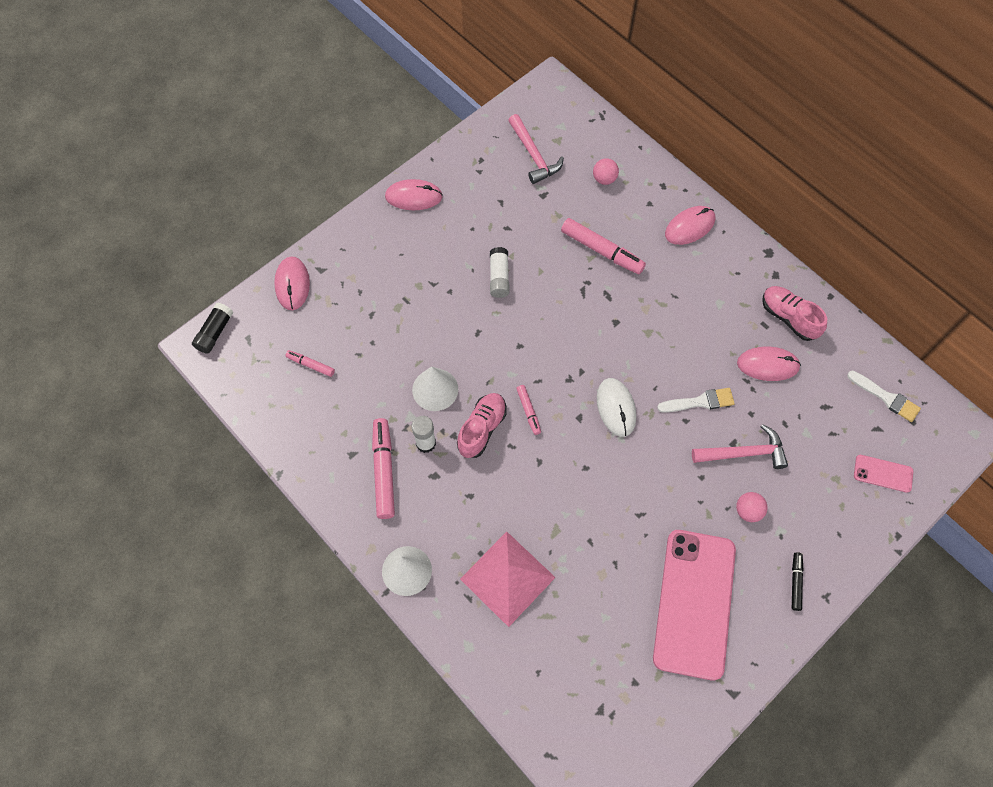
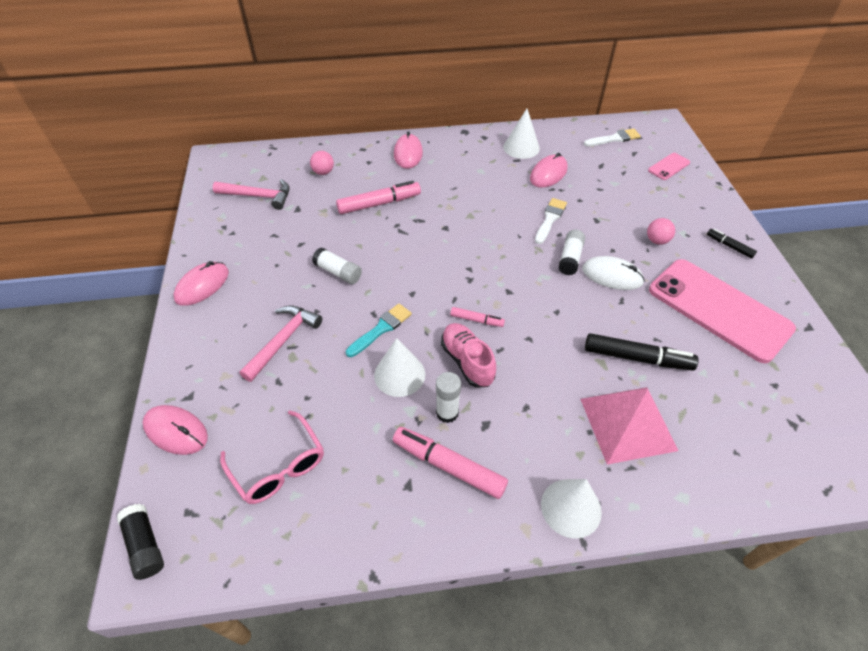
camera: 55 degrees left, 15 degrees down
pink marker [285,350,335,377] -> pink glasses [220,410,324,504]
white mouse [597,378,636,437] -> white mouse moved to [582,256,645,290]
pink hammer [692,424,788,469] -> pink hammer moved to [239,305,322,382]
pink shoe [762,286,827,341] -> white cone [503,109,540,159]
none -> turquoise brush [346,304,412,357]
none -> white glue stick [558,230,585,275]
none -> black marker [585,333,699,371]

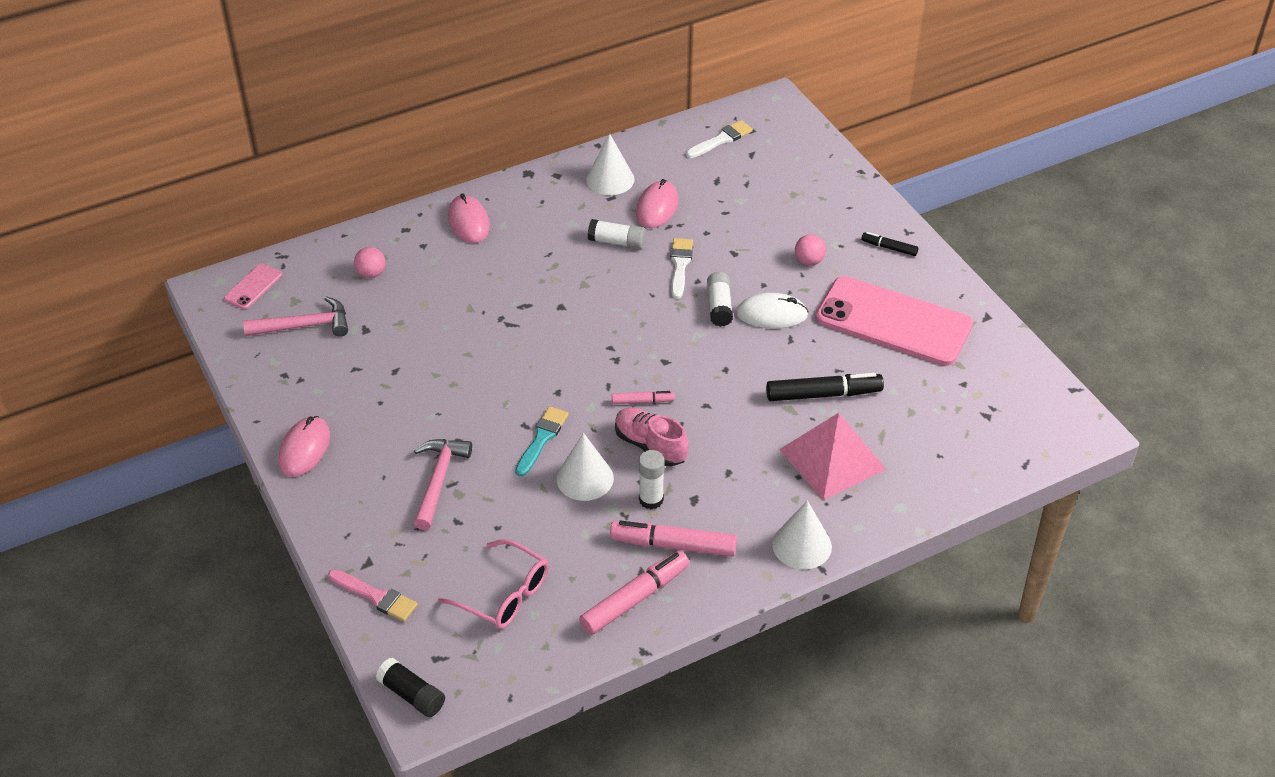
camera: 20 degrees left, 5 degrees down
pink mouse [143,405,208,455] -> pink brush [328,569,418,622]
white glue stick [312,247,362,284] -> white glue stick moved to [588,219,646,249]
pink marker [336,181,421,214] -> pink marker moved to [579,550,689,635]
pink phone [648,153,690,180] -> pink phone moved to [224,263,282,309]

